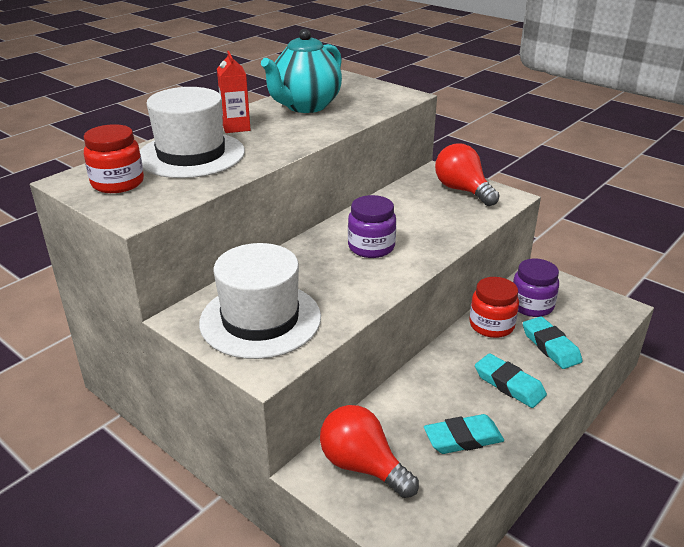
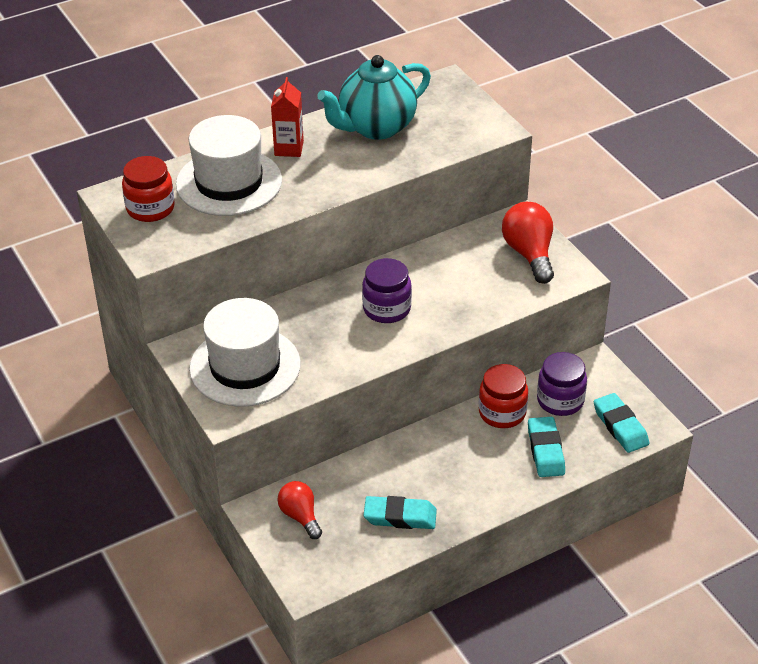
camera: 20 degrees right, 10 degrees up
red light bulb [320,405,419,498] -> red light bulb [278,481,322,539], size x0.65
turquoise eraser [475,353,547,408] -> turquoise eraser moved to [594,393,649,453]

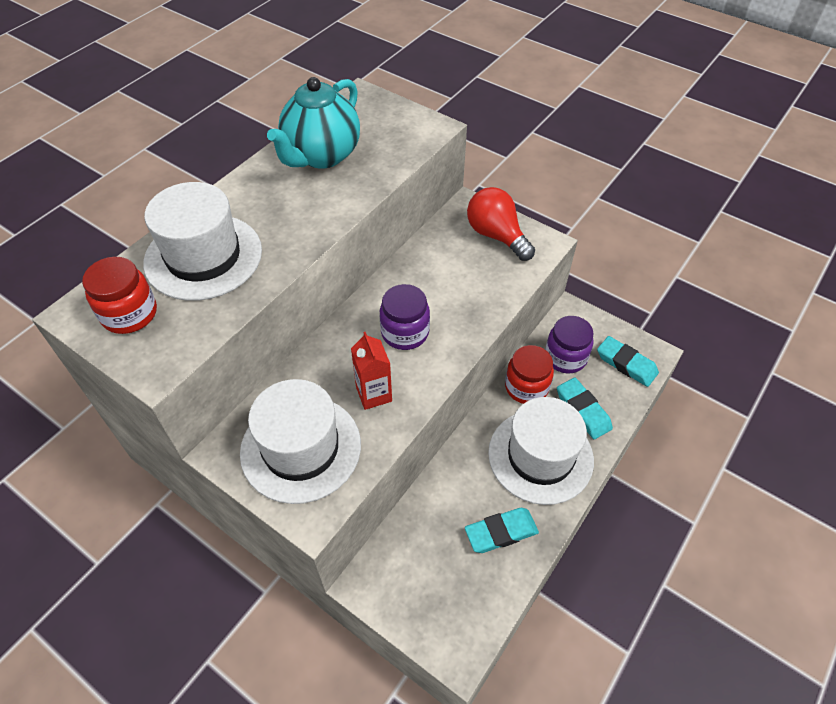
camera: 25 degrees left, 10 degrees up
red carton [271,77,304,157] -> red carton moved to [351,332,392,410]
red light bulb [278,481,322,539] -> none
none -> white hat [488,397,594,505]

